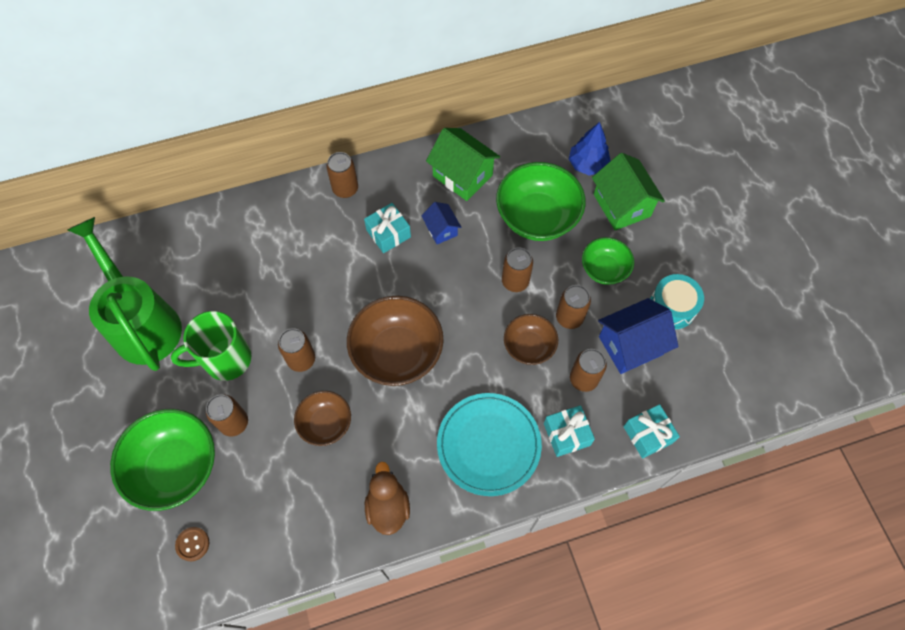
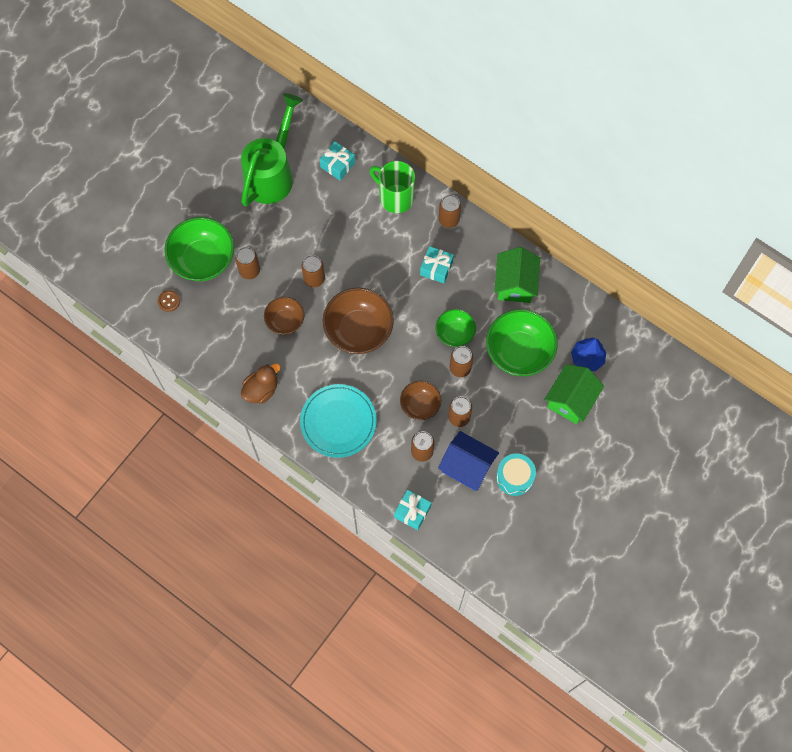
camera: 55 degrees right, 5 degrees up
green mug [170,311,251,381] -> green mug moved to [369,161,415,213]
blue house [421,202,461,244] -> none
turquoise gift [544,405,595,457] -> turquoise gift moved to [320,142,355,181]
green bowl [582,237,634,285] -> green bowl moved to [435,309,476,347]

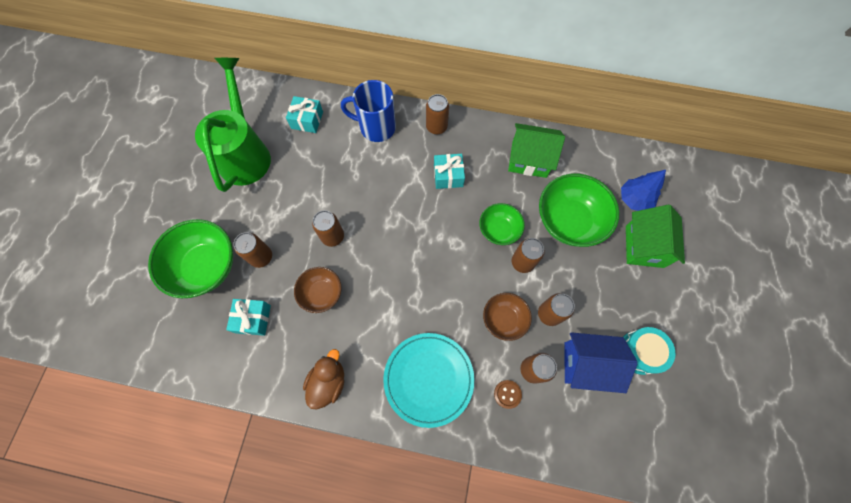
camera: 25 degrees left, 0 degrees up
brown button [158,290,180,312] -> brown button moved to [494,380,522,409]
brown bowl [323,287,394,354] -> none
green mug [369,161,415,213] -> blue mug [341,80,396,142]
turquoise gift [394,490,431,530] -> turquoise gift moved to [226,299,271,336]
green house [494,247,540,303] -> green house turned 60 degrees counterclockwise [508,123,565,178]

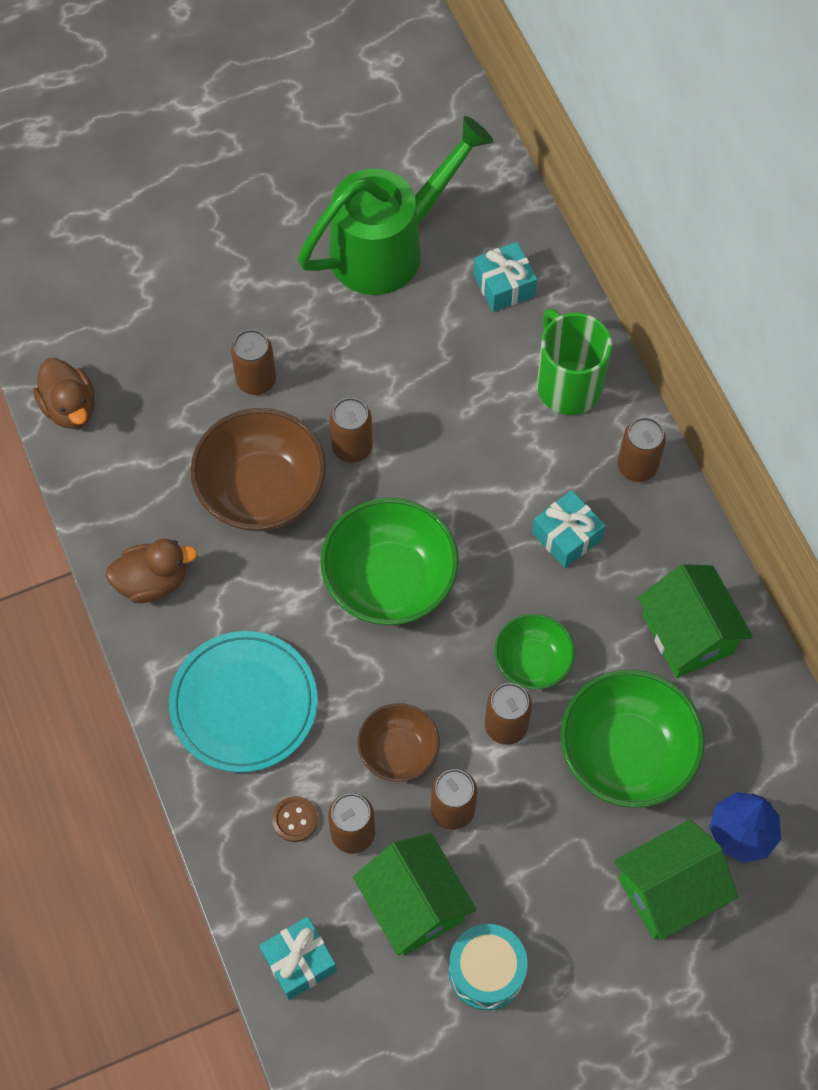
camera: 55 degrees right, 5 degrees down
green bowl [148,219,233,298] -> green bowl moved to [320,498,459,625]
turquoise gift [226,299,271,336] -> turquoise gift moved to [259,917,337,1000]
brown bowl [294,267,342,313] -> brown bowl [190,408,326,531], size x1.73
blue mug [341,80,396,142] -> green mug [537,309,612,415]
blue house [564,332,637,393] -> green house [353,833,477,956]
none -> brown duck [33,358,95,429]

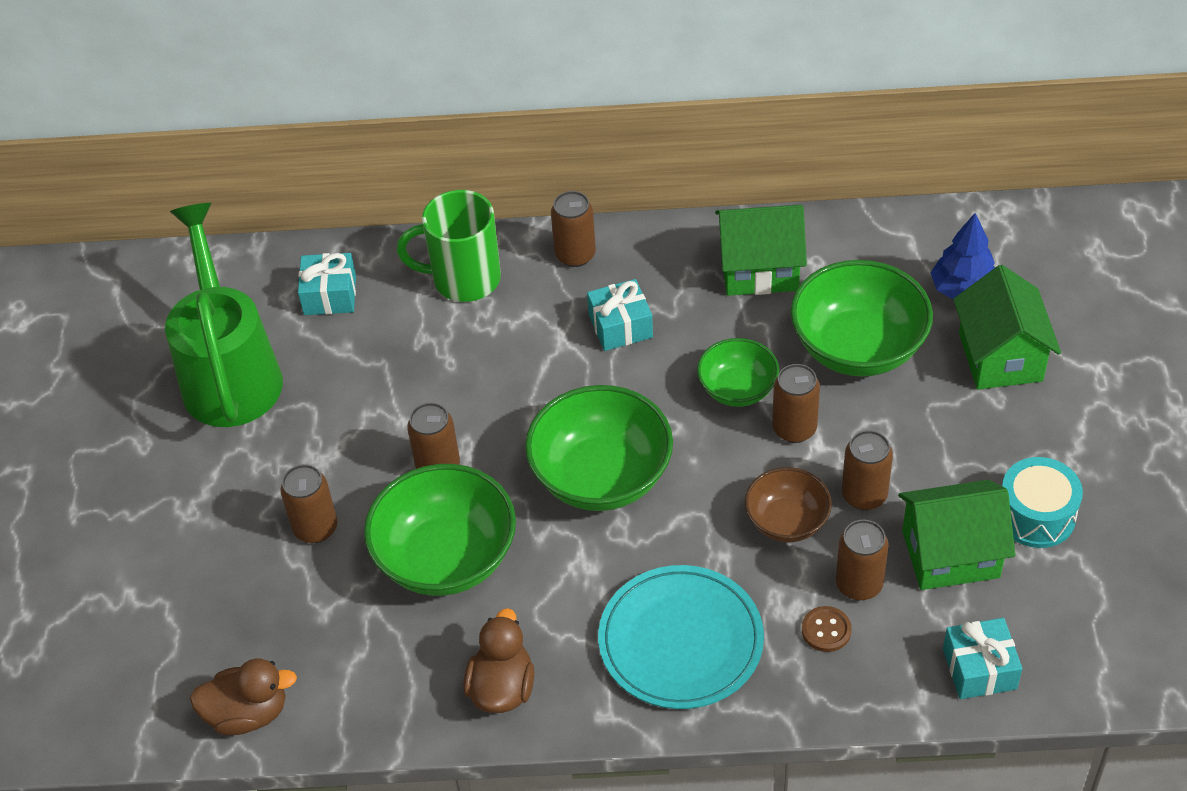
camera: 65 degrees left, 15 degrees down
brown bowl [190,408,326,531] -> green bowl [364,464,516,596]

